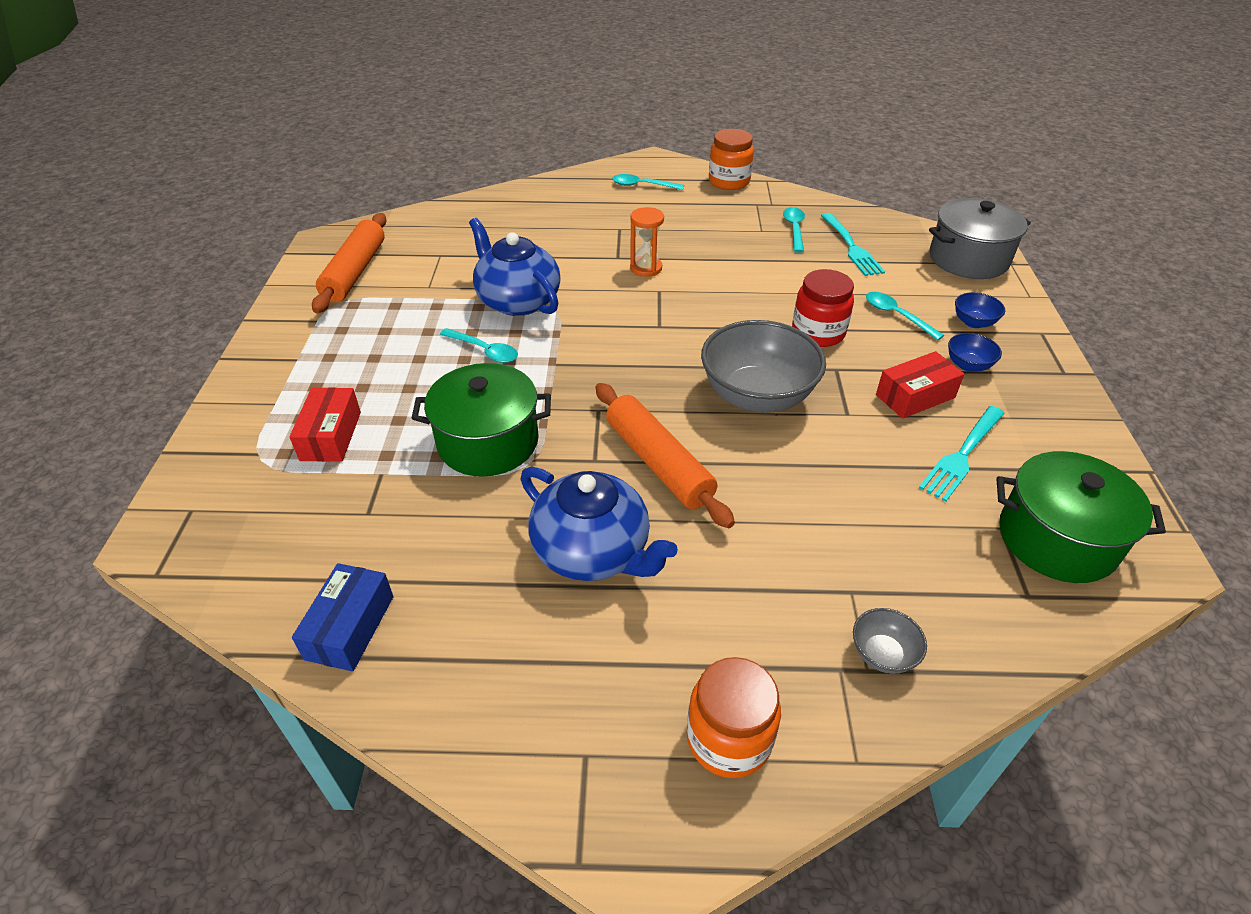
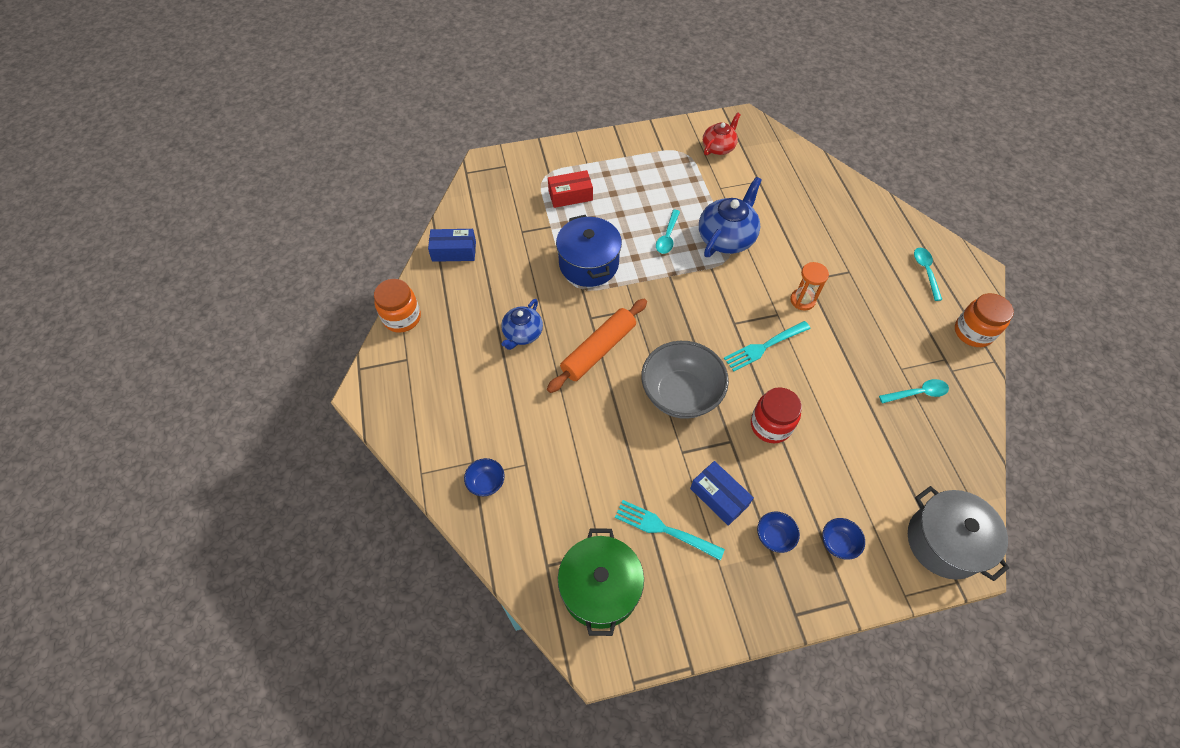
camera: 75 degrees right, 15 degrees up
orange rolling pin [312,213,387,313] -> red teapot [703,113,741,156]
green pot [411,363,551,477] -> blue pot [556,215,622,287]
blue teapot [520,467,678,581] -> blue teapot [501,299,543,350], size x0.63
orange jar [687,657,781,778] -> orange jar moved to [374,279,421,333]
turquoise fork [821,213,885,276] -> turquoise fork moved to [724,321,811,371]
grey bowl [853,608,927,674] -> blue bowl [464,458,505,496]
turquoise spoon [866,292,944,341] -> none
red box [876,351,964,419] -> blue box [690,461,754,526]

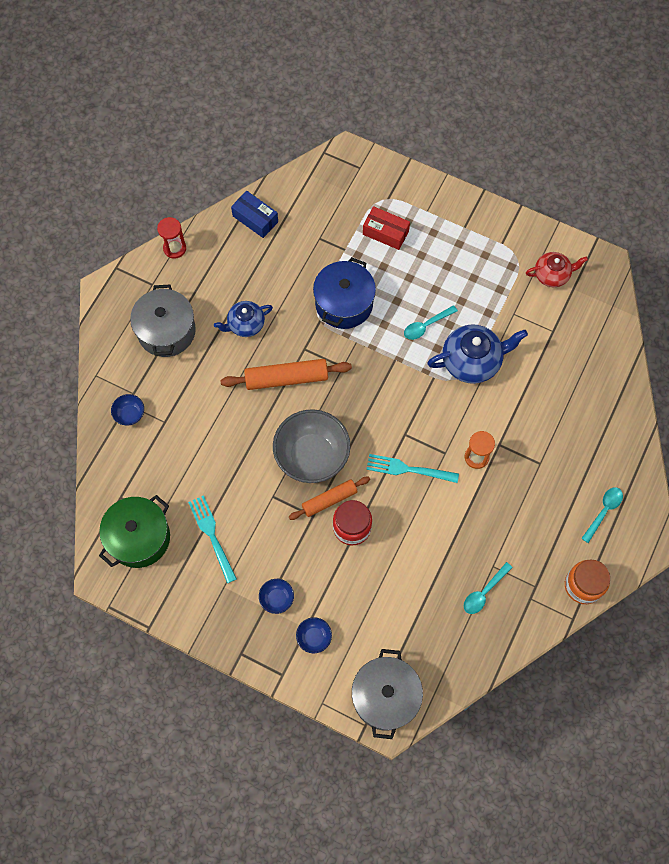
camera: 40 degrees right, 10 degrees up
orange jar [374,279,421,333] -> red hourglass [157,217,186,259]
blue box [690,461,754,526] -> none
turquoise spoon [879,379,949,404] -> turquoise spoon turned 105 degrees clockwise [464,562,513,614]
none -> grey pot [130,284,196,357]
none -> orange rolling pin [289,477,370,520]

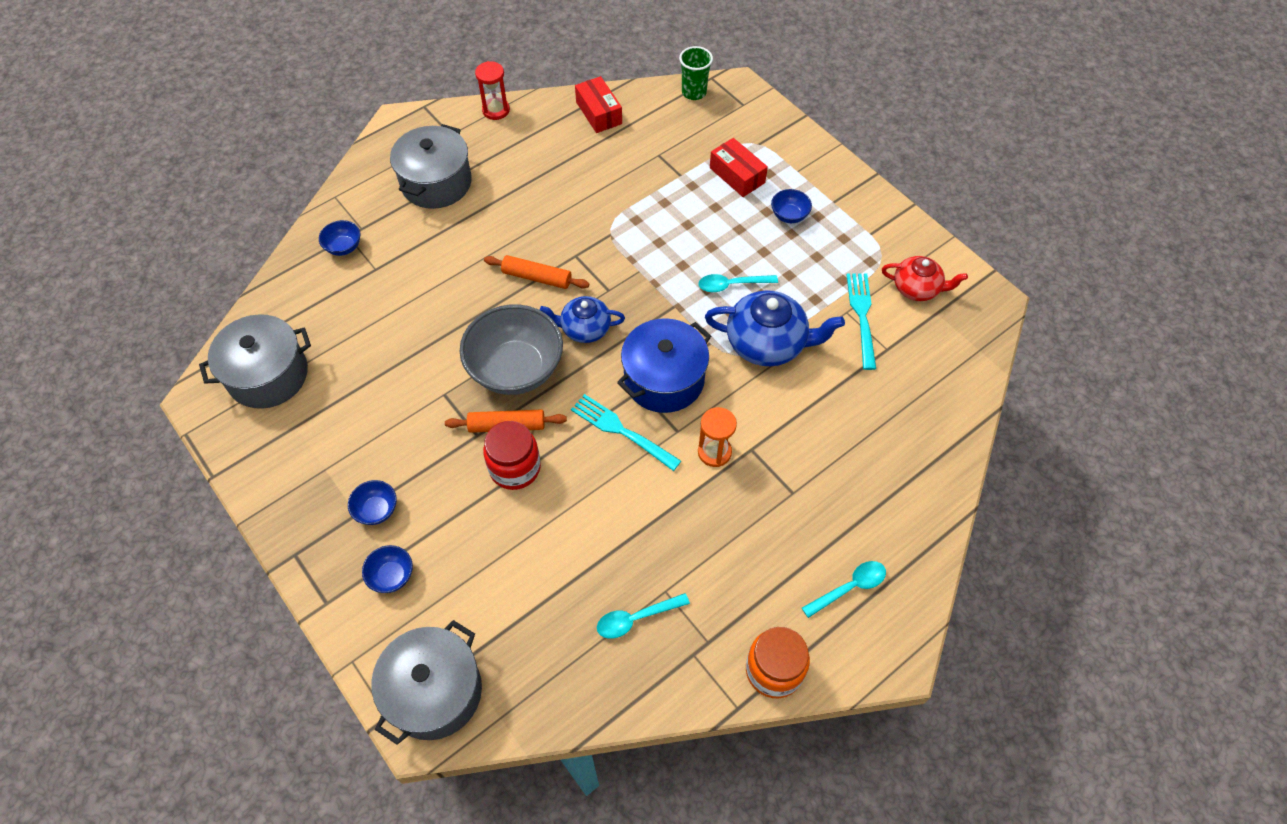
camera: 25 degrees right, 10 degrees down
green pot [99,495,170,568] -> grey pot [199,314,311,409]
turquoise fork [188,495,237,583] -> turquoise fork moved to [846,273,876,370]
blue teapot [214,301,273,337] -> blue teapot moved to [540,296,625,343]
orange rolling pin [220,359,352,390] -> orange rolling pin [484,255,589,289], size x0.66
blue box [231,191,278,238] -> red box [575,76,622,133]
blue pot [313,257,376,329] -> blue pot moved to [617,318,711,413]
none -> green cup [679,46,713,100]
none -> blue bowl [771,189,812,223]

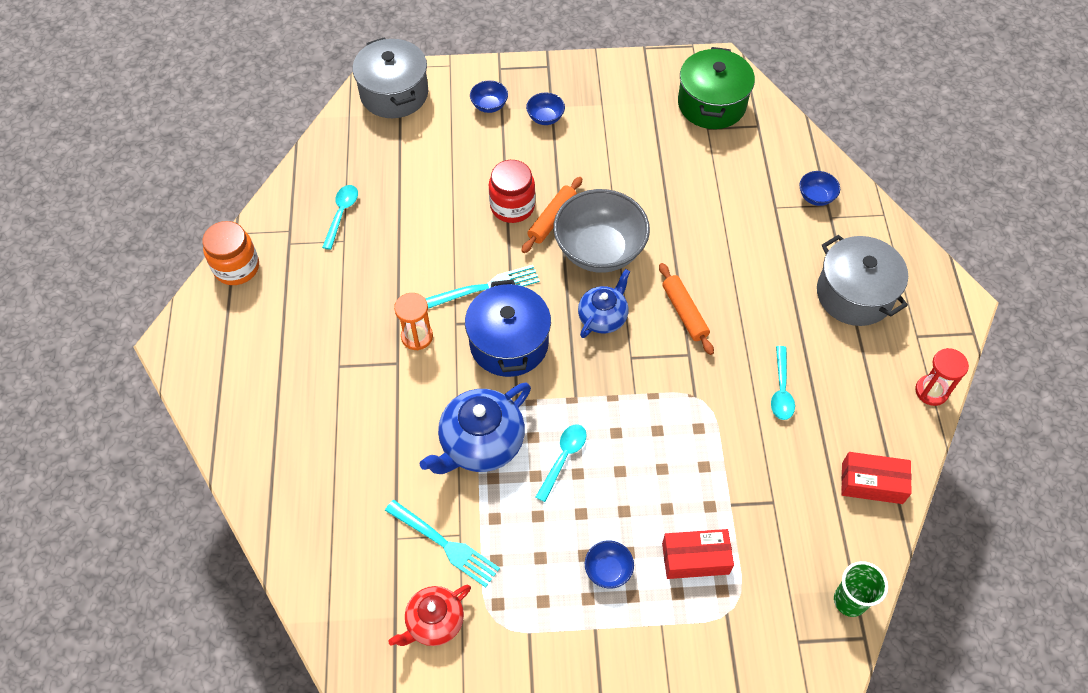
camera: 125 degrees right, 0 degrees up
grey pot [199,314,311,409] -> green pot [678,47,755,129]
orange rolling pin [484,255,589,289] -> orange rolling pin turned 75 degrees counterclockwise [659,263,714,355]
turquoise spoon [802,561,886,618] -> turquoise spoon moved to [771,346,795,420]

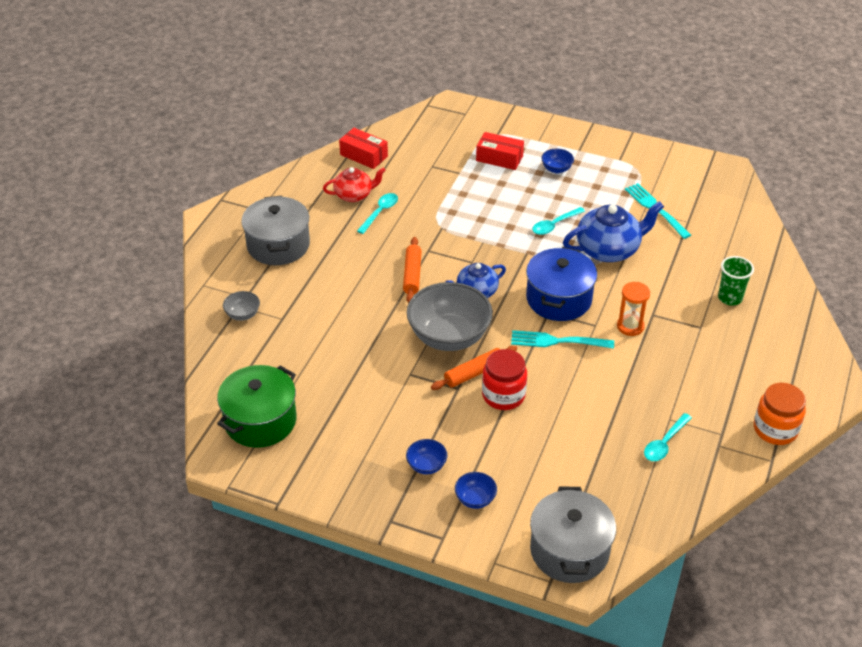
camera: 155 degrees left, 15 degrees down
red teapot [388,585,471,646] -> red teapot moved to [323,167,386,202]
blue bowl [799,171,840,206] -> grey bowl [223,291,260,321]
green cup [834,561,888,617] -> green cup moved to [718,256,754,306]
red hourglass [915,348,969,406] -> none

